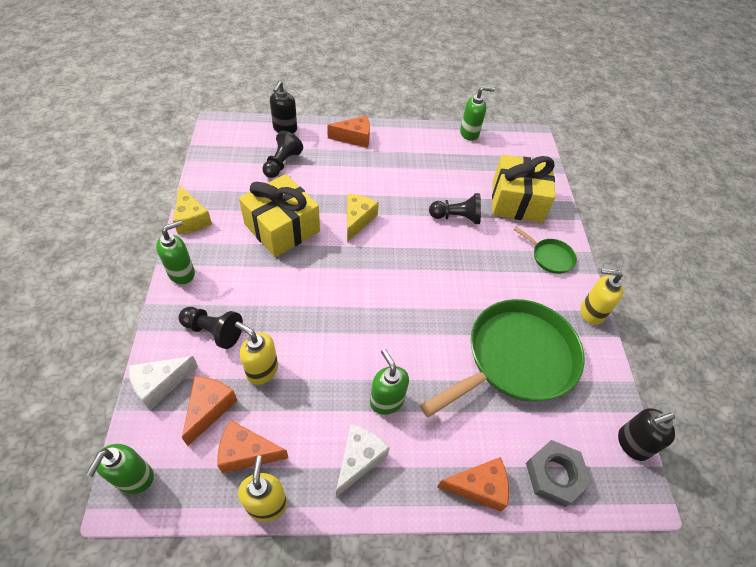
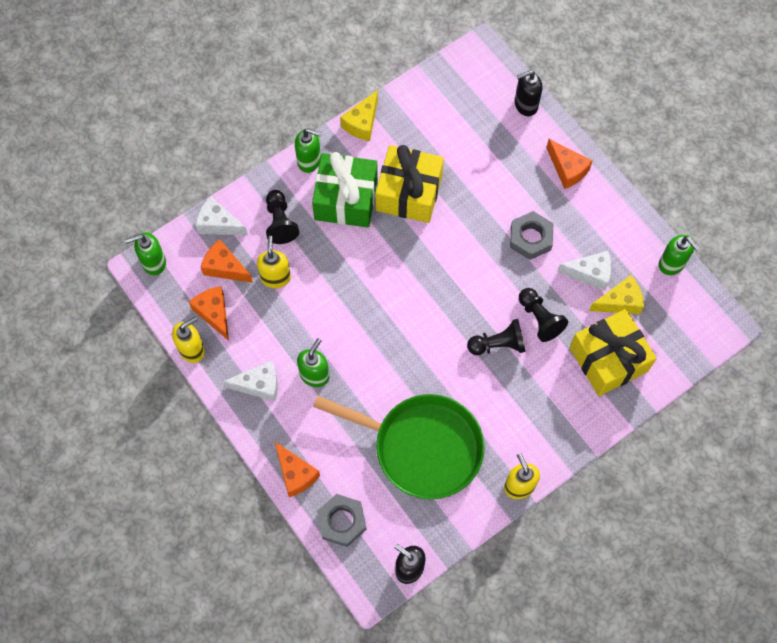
camera: 60 degrees right, 15 degrees up
orange cheese [182,376,238,446] -> orange cheese turned 135 degrees counterclockwise [201,239,253,283]
black pawn [262,131,303,178] -> black pawn moved to [467,319,526,355]
yellow cheese [347,194,379,242] -> yellow cheese moved to [589,275,644,314]
green pan [513,227,577,274] -> none
none -> green gift [312,152,378,228]
none -> grey nut [510,211,553,260]
none -> white cheese [557,251,611,291]

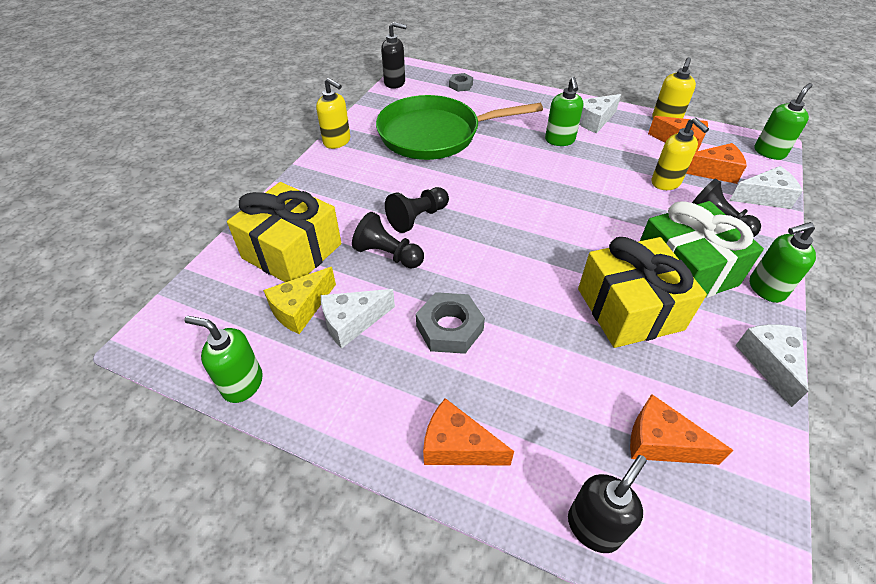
camera: 150 degrees right, 20 degrees down
orange cheese [275,442,320,497] -> orange cheese moved to [630,394,734,465]
grey nut [317,494,367,547] -> grey nut [449,73,473,92], size x0.59
yellow cheese [340,90,378,141] -> white cheese [735,324,808,407]

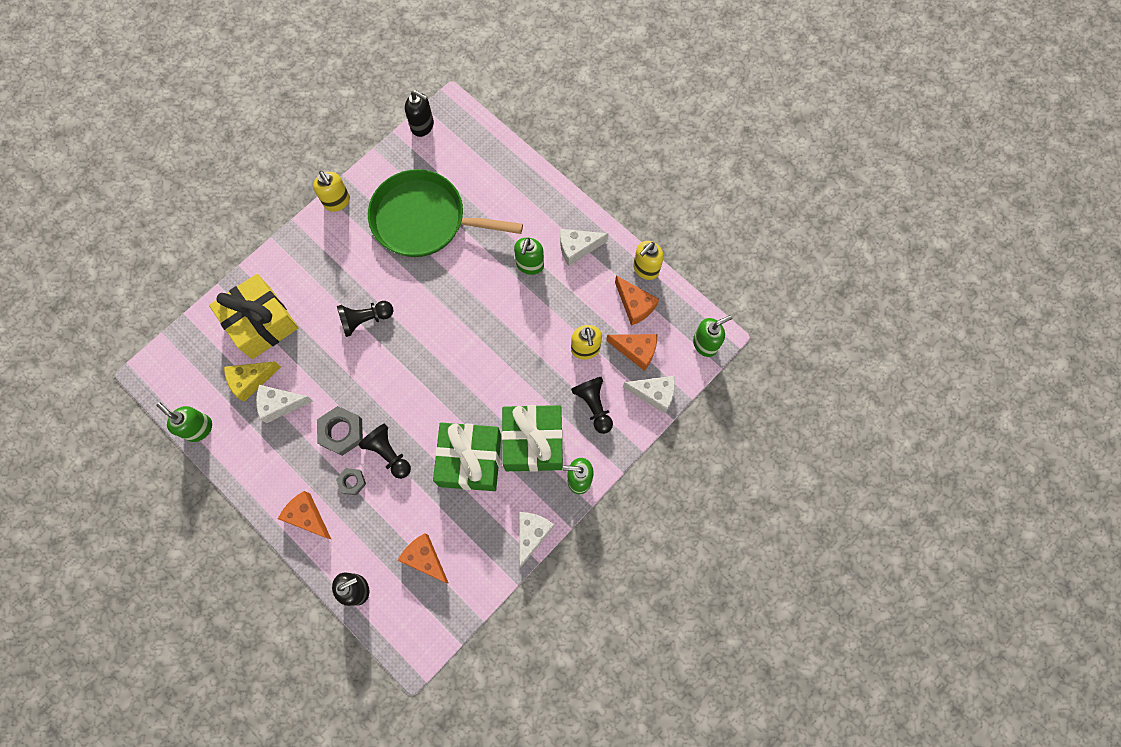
camera: 20 degrees right, 25 degrees up
black pawn [352,212,424,269] -> black pawn moved to [358,423,411,479]
grey nut [449,73,473,92] -> grey nut moved to [336,468,366,495]
yellow gift [578,237,707,348] -> green gift [433,423,501,491]

